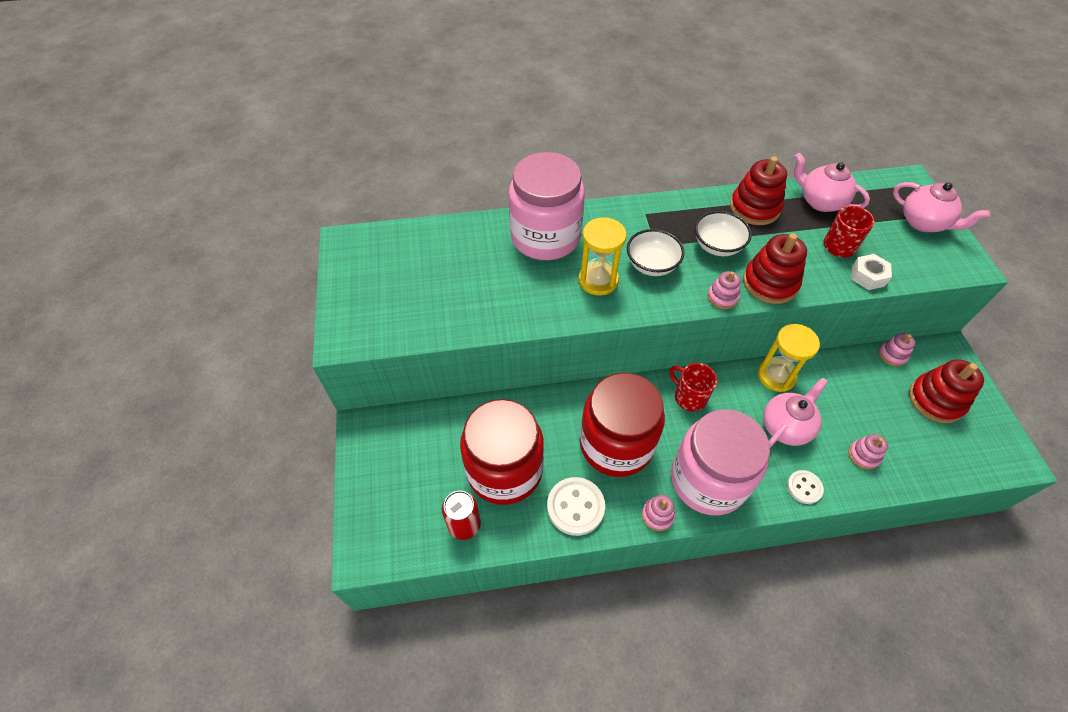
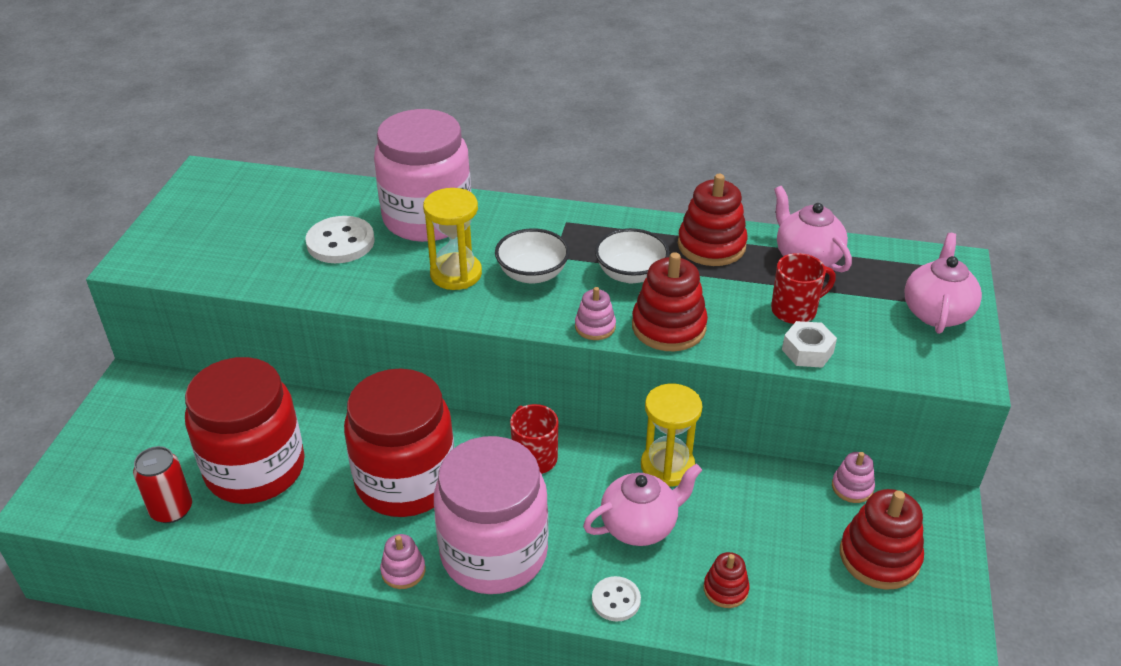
camera: 20 degrees right, 15 degrees down
white button [547,477,605,536] -> white button moved to [305,216,375,263]
pink stacking toy [848,434,888,470] -> red stacking toy [704,552,750,608]
pink teapot [893,182,990,232] -> pink teapot turned 135 degrees counterclockwise [904,233,982,334]

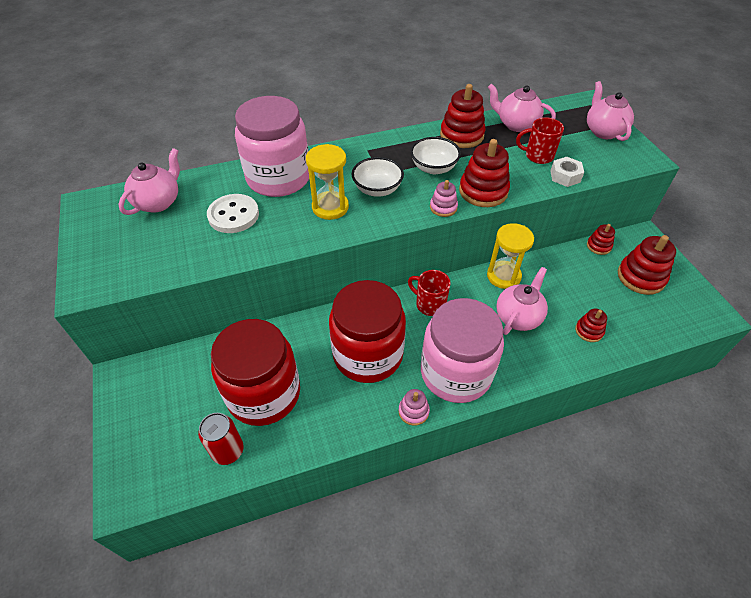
camera: 30 degrees left, 10 degrees up
white button [592,576,641,621] -> none
red mug [771,253,836,324] -> red mug turned 120 degrees counterclockwise [516,117,564,164]
pink stacking toy [832,452,875,503] -> red stacking toy [587,224,615,255]
none -> pink teapot [118,148,180,215]

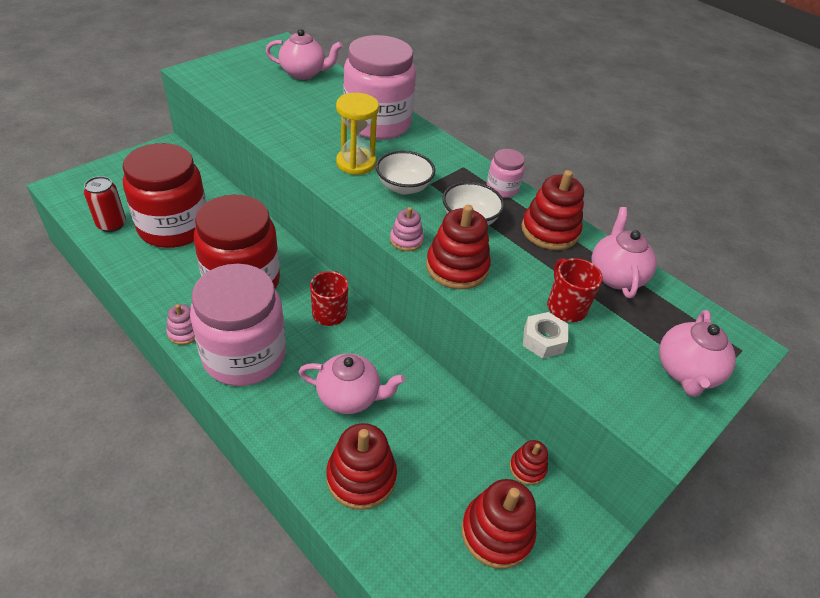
camera: 60 degrees right, 5 degrees down
white button [207,194,259,233] -> none
yellow hourglass [487,223,534,289] -> none
red stacking toy [575,309,607,342] -> red stacking toy [326,423,397,510], size x1.82
pink teapot [587,81,634,141] -> pink teapot turned 150 degrees clockwise [659,310,736,397]
none -> pink jar [487,149,525,198]

